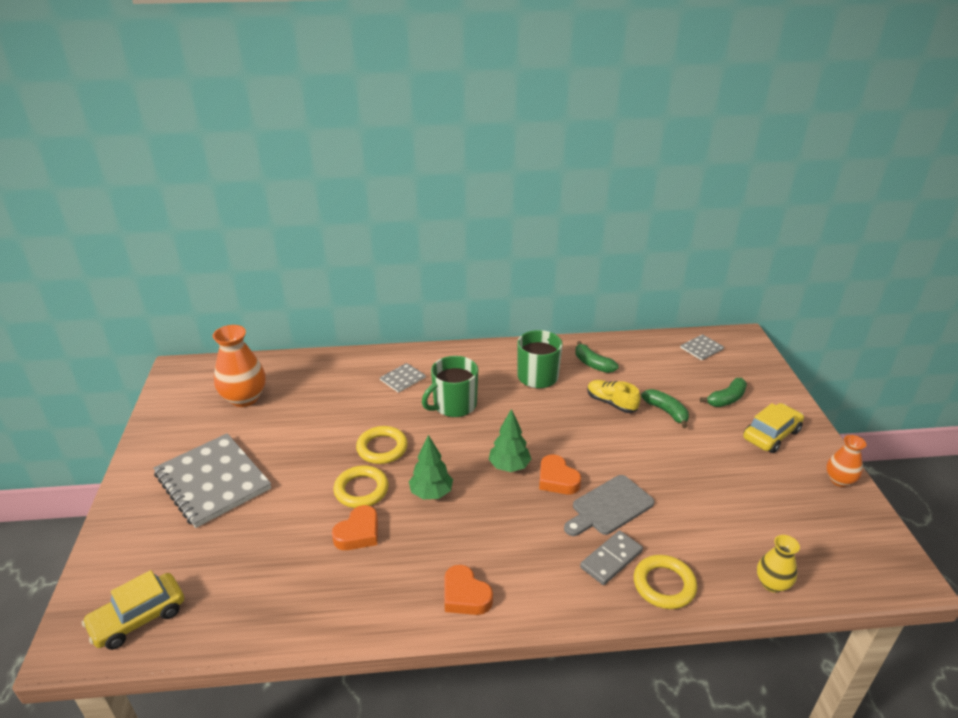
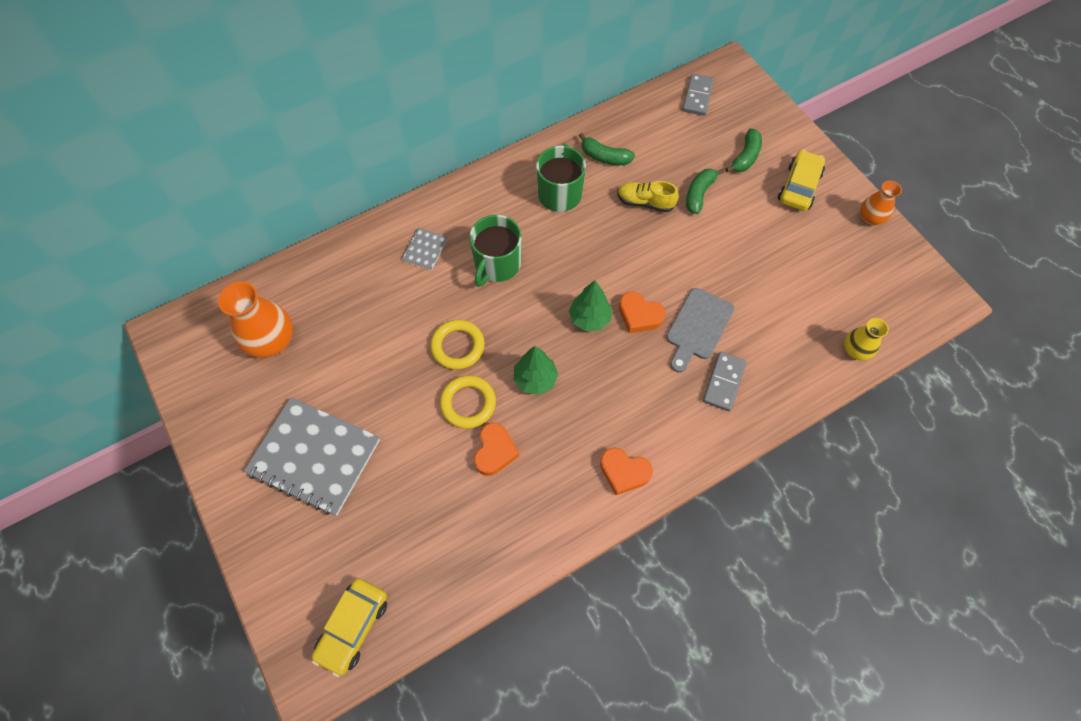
camera: 25 degrees left, 30 degrees up
yellow ring [634,555,697,609] -> none
green banana [641,389,689,428] -> green banana turned 90 degrees counterclockwise [686,168,724,214]
grey notebook [680,334,724,360] -> grey domino [682,74,714,116]

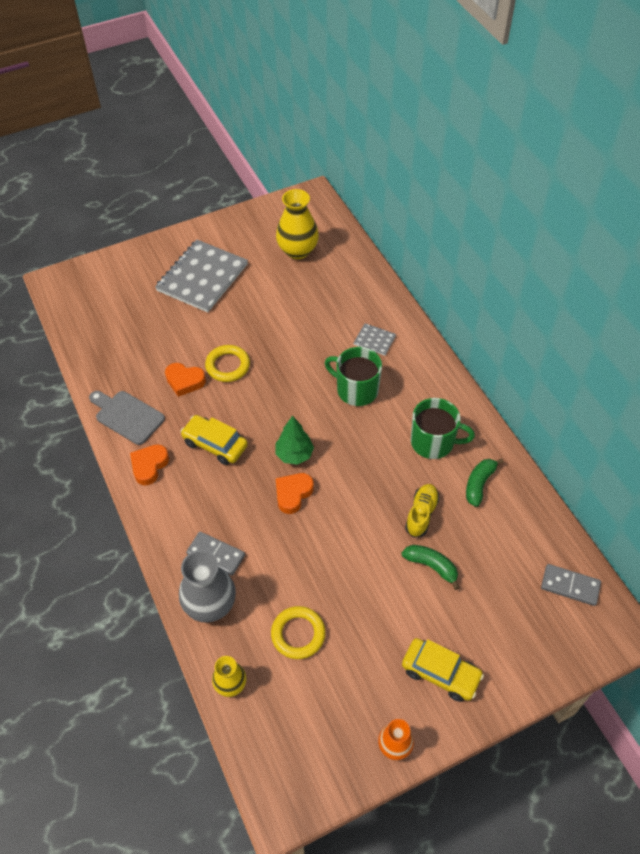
camera: 95 degrees right, 10 degrees down
orange vase [218,281,293,358] -> yellow vase [276,189,319,259]
yellow car [311,578,387,677] -> yellow car moved to [180,415,248,465]
yellow ring [430,320,485,370] -> yellow ring moved to [271,606,326,659]
green tree [514,346,558,395] -> none
grey cutting board [666,288,734,373] -> grey cutting board moved to [89,391,165,445]
green banana [725,128,762,172] -> none
none -> grey vase [179,550,236,623]

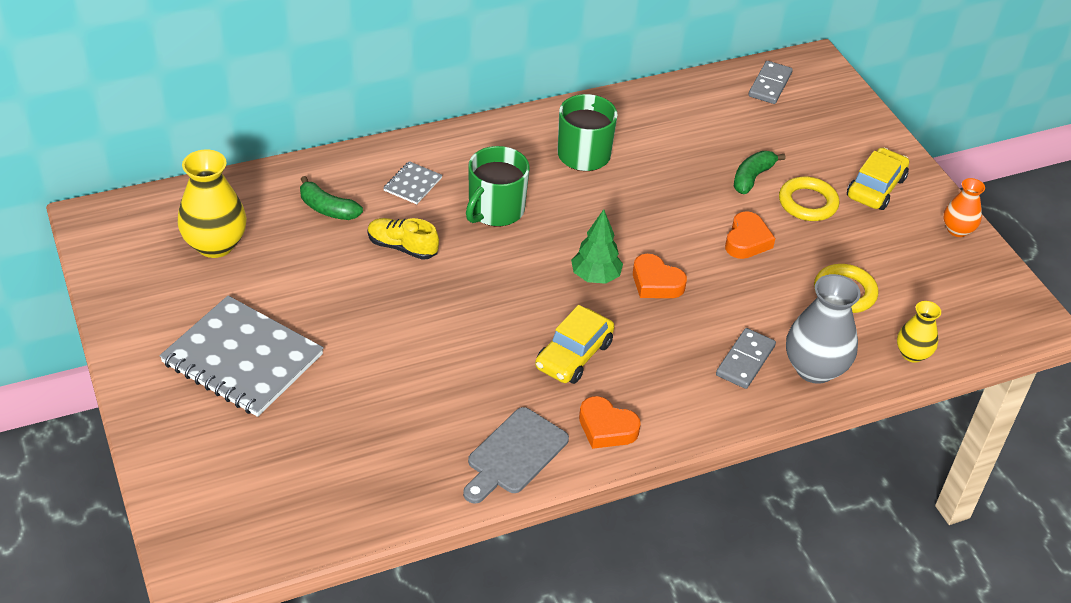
camera: 90 degrees left, 10 degrees down
orange heart [165,363,206,397] -> orange heart moved to [725,211,775,259]
yellow ring [205,345,250,382] -> yellow ring moved to [779,177,839,221]
yellow shoe [405,484,440,538] -> yellow shoe moved to [367,218,439,260]
green banana [466,458,504,507] -> green banana moved to [300,176,363,220]

